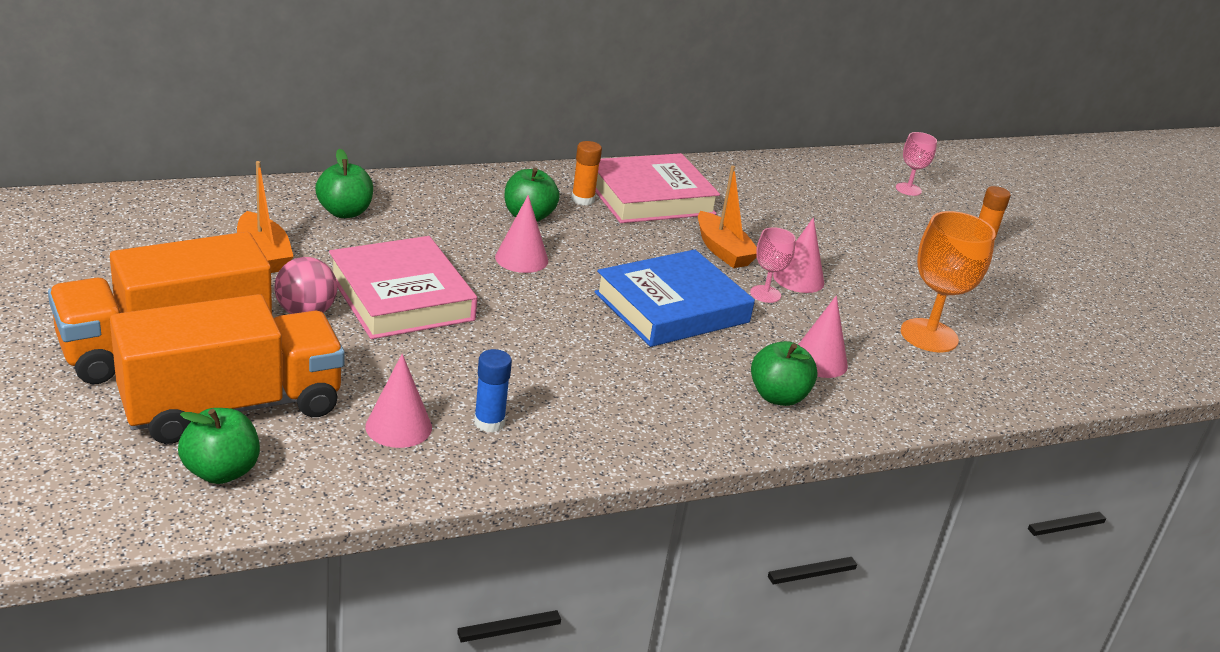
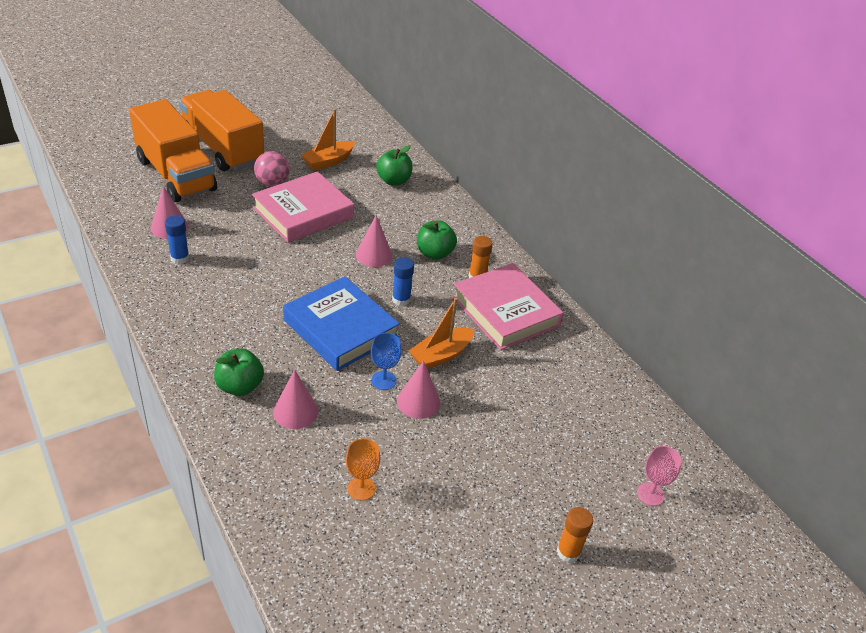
camera: 80 degrees right, 10 degrees up
green apple [178,408,260,484] -> none
pink goblet [750,227,795,303] -> blue goblet [371,333,401,390]
orange goblet [901,211,996,352] -> orange goblet [346,438,380,501], size x0.55
none -> blue glue stick [392,257,414,306]

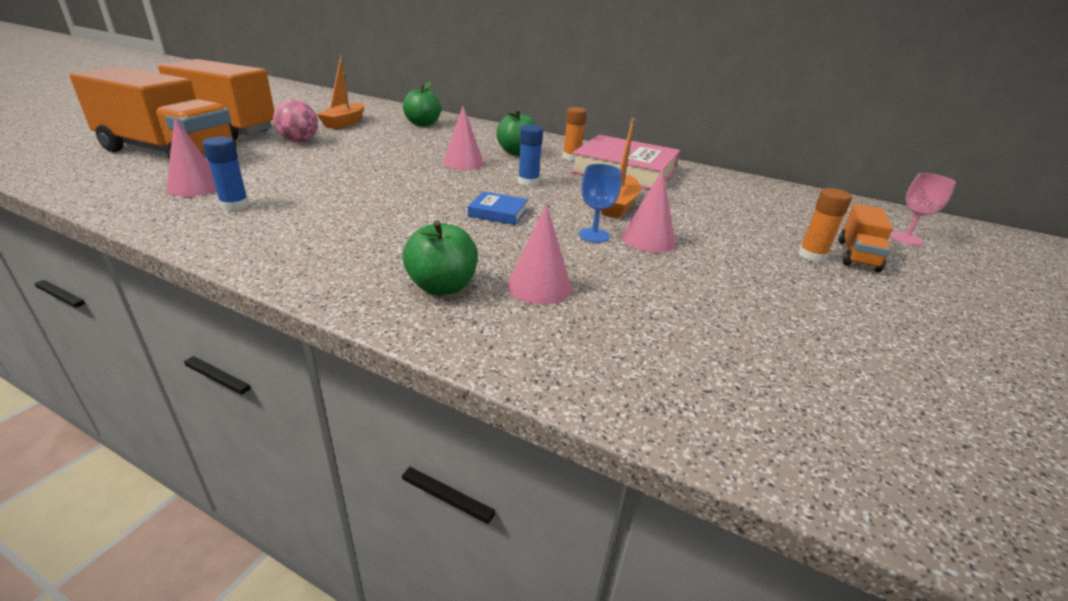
camera: 30 degrees left, 10 degrees down
pink book [252,171,354,243] -> none
blue book [283,276,400,371] -> blue book [468,191,529,225], size x0.44
orange goblet [346,438,380,501] -> none
orange glue stick [556,507,593,563] -> orange glue stick moved to [798,188,852,263]
none -> orange truck [839,204,893,272]

